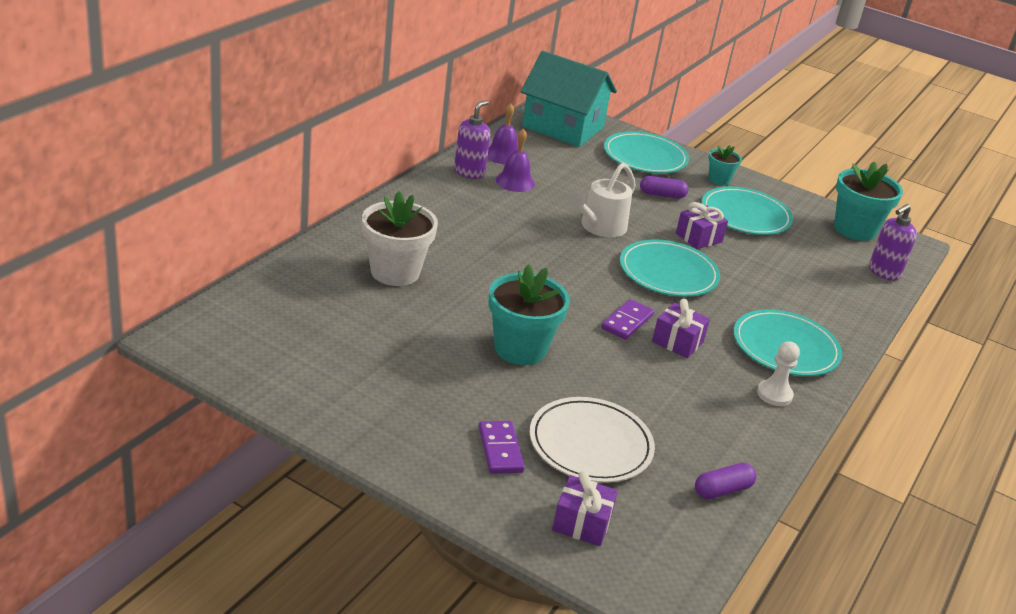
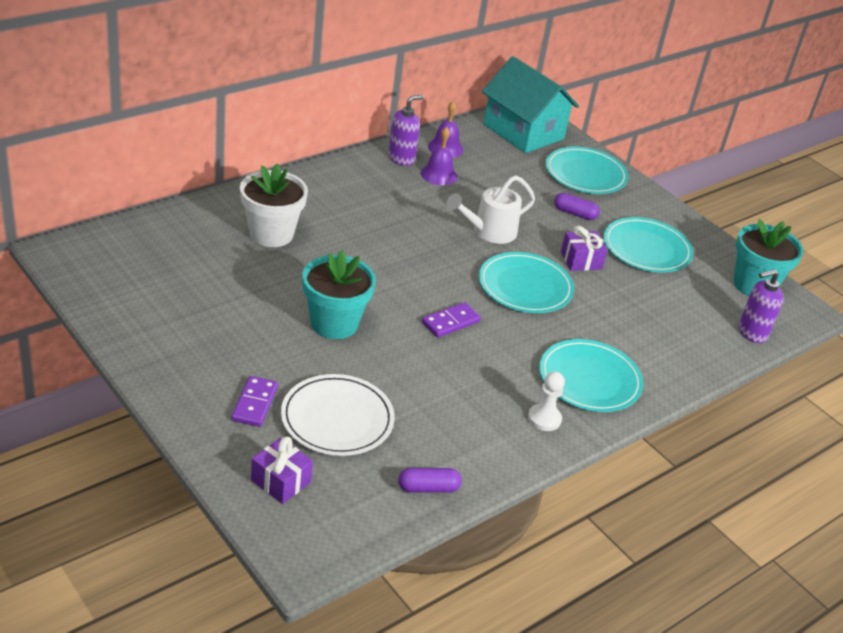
camera: 20 degrees right, 5 degrees up
purple gift [652,299,710,358] -> none
turquoise flower pot [708,145,742,185] -> none

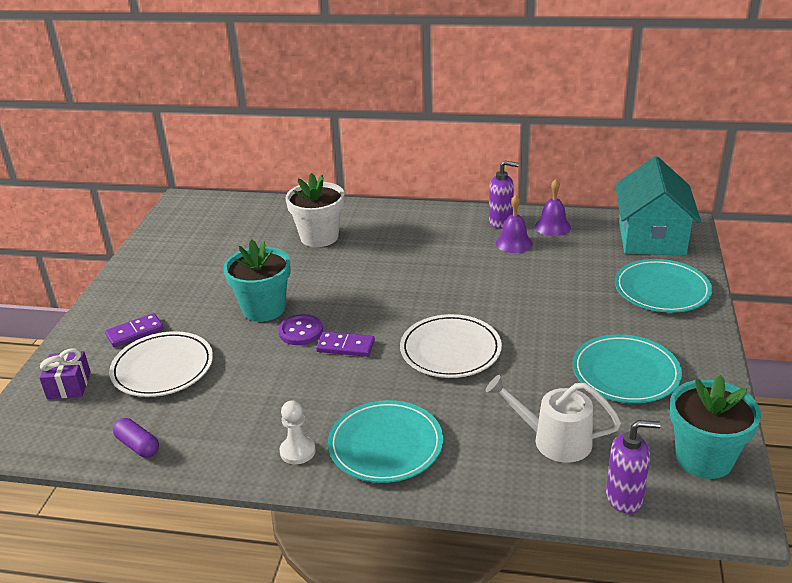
camera: 55 degrees right, 5 degrees down
white watering can [446,175,535,244] -> white watering can moved to [486,375,621,463]
turquoise plate [479,252,574,313] -> white plate [400,314,502,378]
purple capsule [554,193,600,220] -> none
purple gift [561,226,608,271] -> none
purple soap dispenser [739,269,784,343] -> purple soap dispenser turned 150 degrees clockwise [606,420,661,513]
none -> purple button [278,314,323,345]

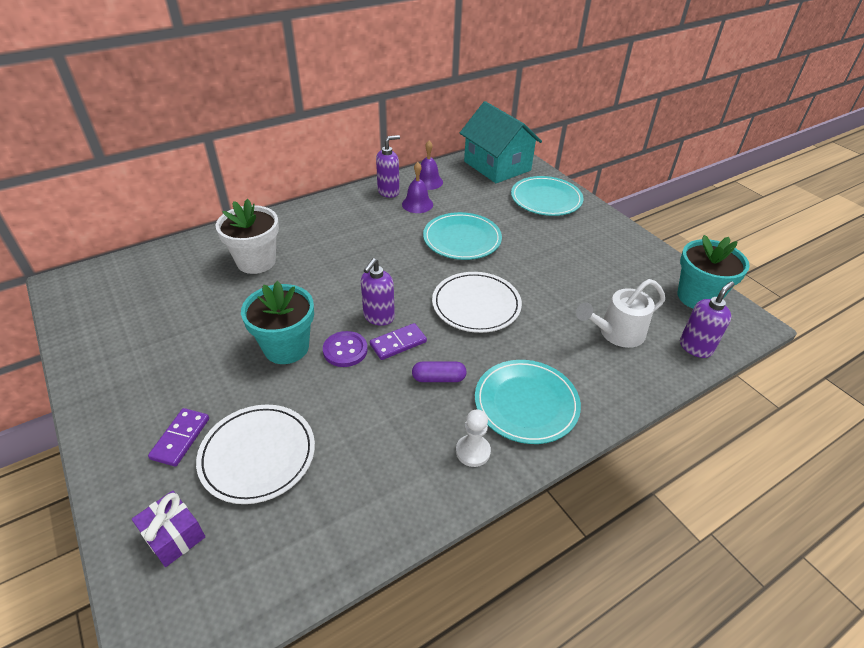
camera: 45 degrees left, 10 degrees up
purple capsule [113,418,159,458] -> purple capsule moved to [412,361,467,382]
turquoise plate [572,334,682,403] -> turquoise plate moved to [423,212,502,260]
none -> purple soap dispenser [361,258,395,326]

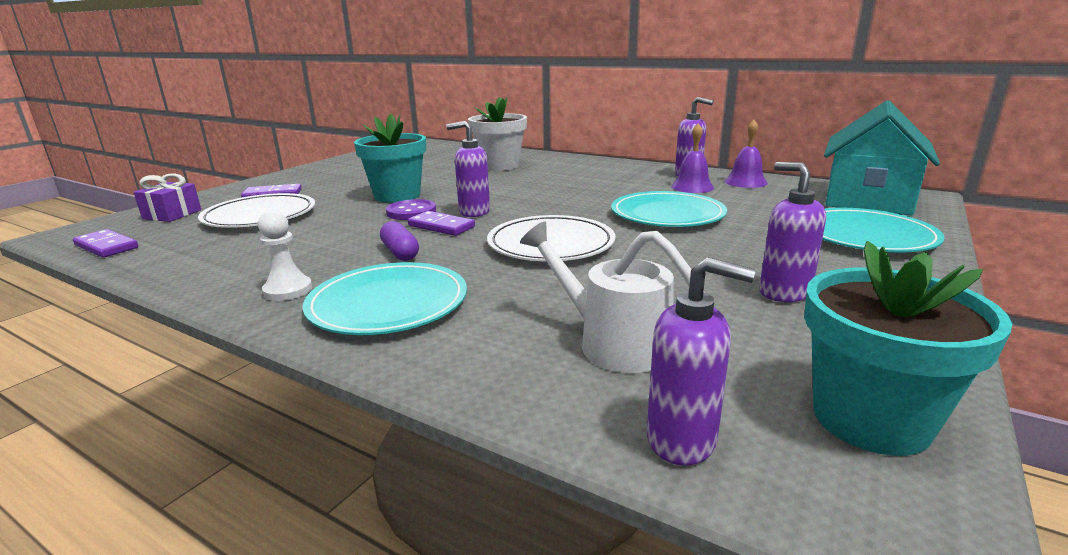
camera: 65 degrees right, 20 degrees down
none -> purple domino [73,229,138,258]
none -> purple soap dispenser [759,162,826,302]

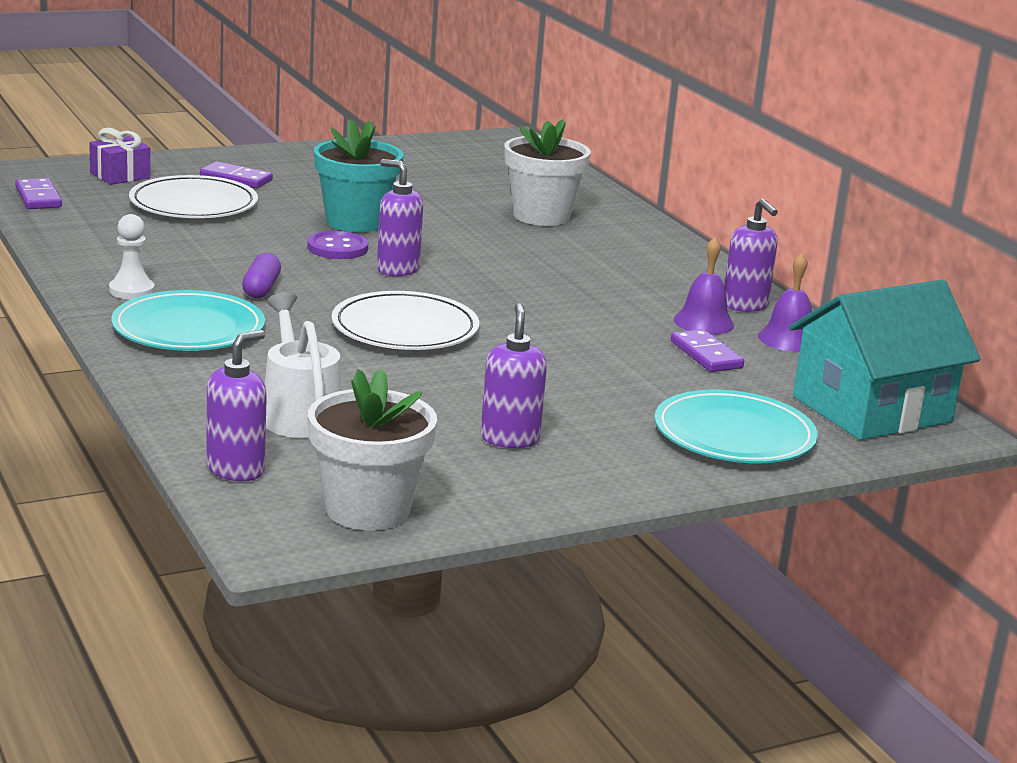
camera: 30 degrees right, 0 degrees up
purple domino [408,211,475,236] -> purple domino moved to [671,329,744,372]
turquoise plate [611,191,727,227] -> none
purple soap dispenser [647,257,756,466] -> purple soap dispenser turned 105 degrees counterclockwise [206,330,267,481]
turquoise flower pot [804,241,1012,456] -> white flower pot [308,369,437,531]

